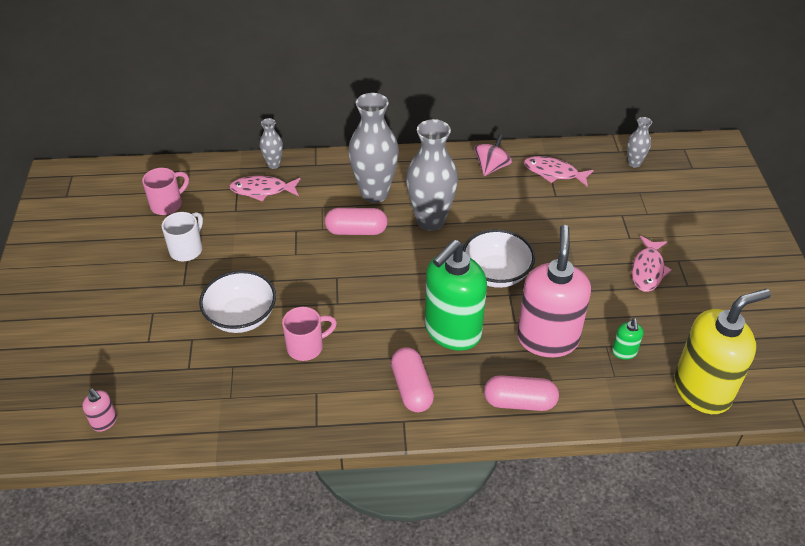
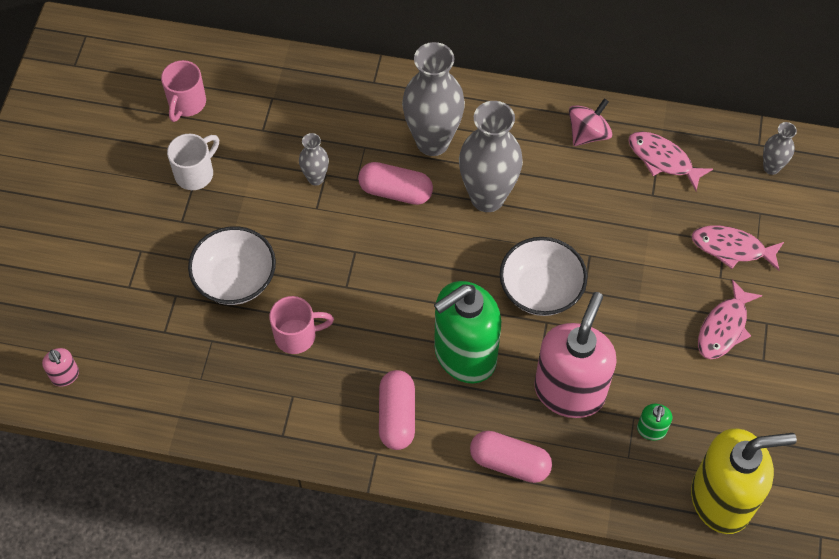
camera: 15 degrees right, 15 degrees up
pink mug [142,168,189,215] -> pink mug turned 135 degrees clockwise [161,60,206,122]
pink fish [229,176,301,201] -> pink fish moved to [692,225,784,271]
grey vase [260,118,283,169] -> grey vase moved to [299,133,329,186]

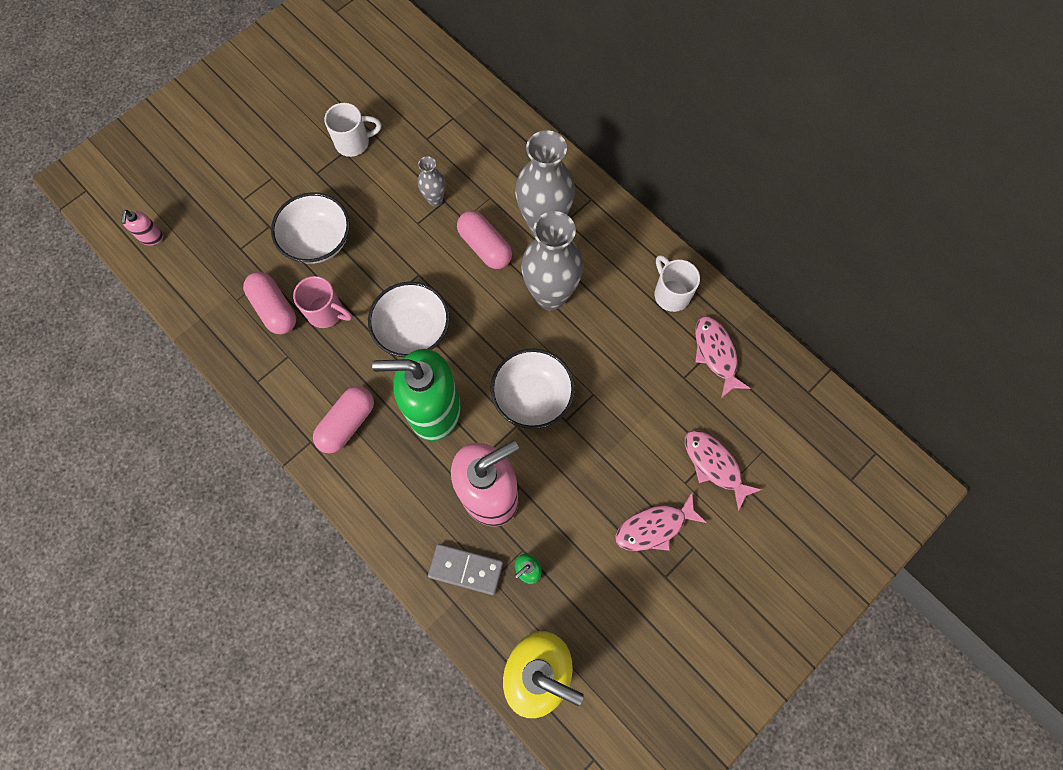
camera: 35 degrees right, 10 degrees up
pink mug [161,60,206,122] -> none
pink capsule [470,431,552,483] -> pink capsule moved to [243,272,296,334]
pink spinning top [569,98,612,146] -> white mug [655,255,700,312]
grey vase [763,122,797,175] -> none
none -> white bowl [368,282,450,357]
none -> grey domino [428,544,503,595]

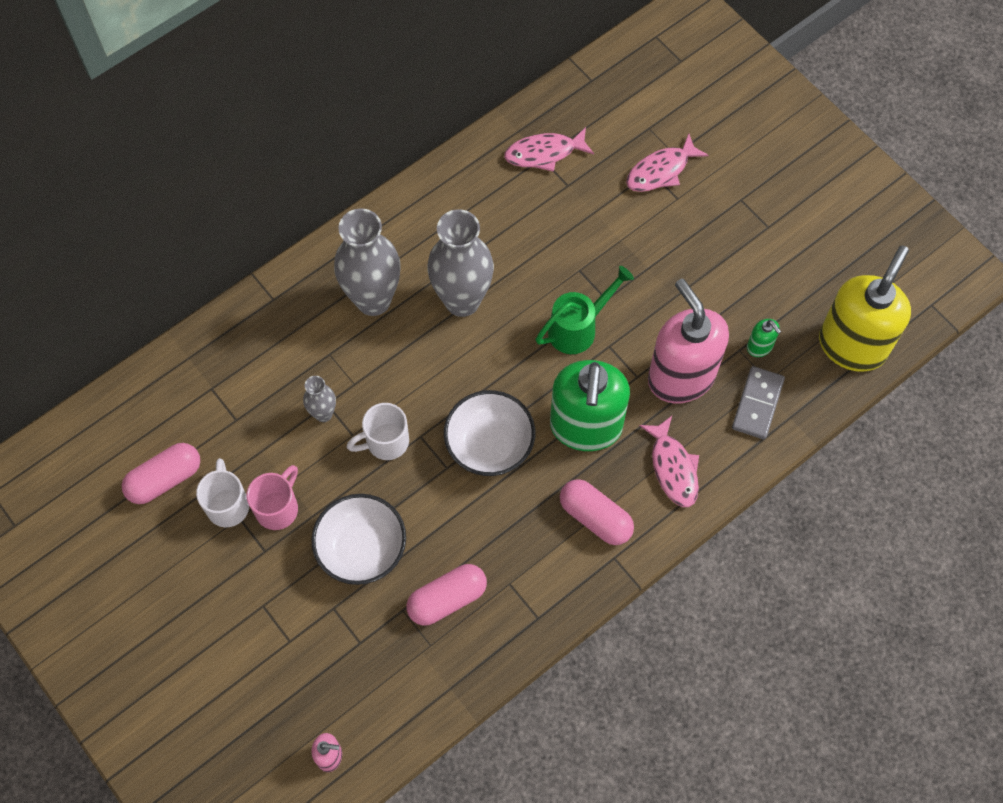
camera: 85 degrees left, 5 degrees down
pink mug [293,276,352,328] -> pink mug moved to [247,465,298,530]
pink capsule [457,211,512,269] -> pink capsule moved to [122,443,200,504]
white bowl [491,349,575,429] -> green watering can [536,266,634,354]
pink fish [615,493,707,551] -> pink fish moved to [639,416,699,507]
white mug [655,255,700,312] -> white mug moved to [346,403,409,460]

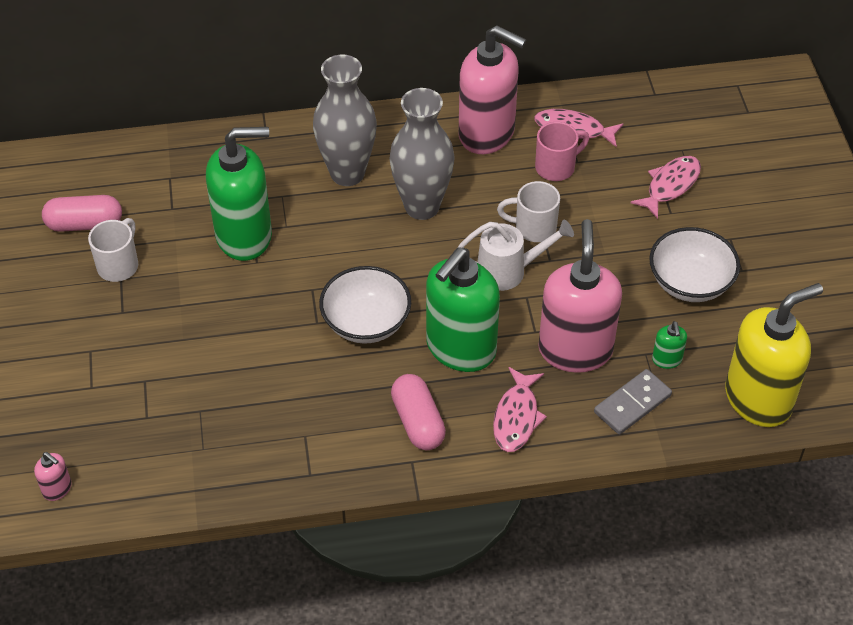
camera: 30 degrees right, 15 degrees down
pink mug [247,465,298,530] -> pink mug moved to [535,122,589,181]
grey vase [303,376,336,422] -> green soap dispenser [206,127,272,261]
white bowl [311,494,406,585] -> white bowl moved to [649,227,740,302]
white mug [346,403,409,460] -> white mug moved to [497,181,560,242]
pink capsule [407,564,487,626] -> none
green watering can [536,266,634,354] -> white watering can [457,220,574,291]
pink fish [626,134,709,192] -> pink fish turned 135 degrees clockwise [630,156,701,219]
none -> pink soap dispenser [459,26,526,154]

